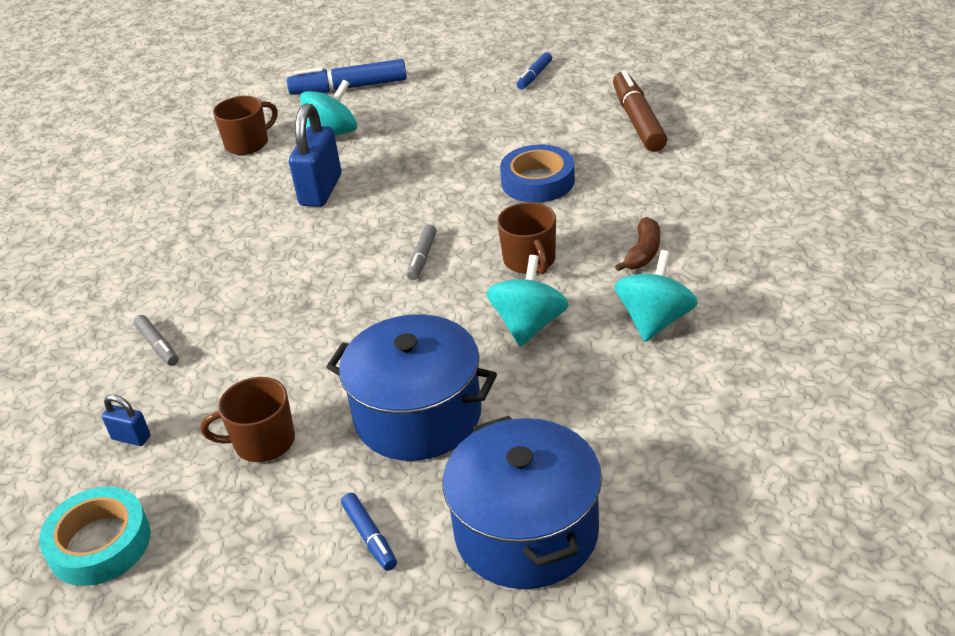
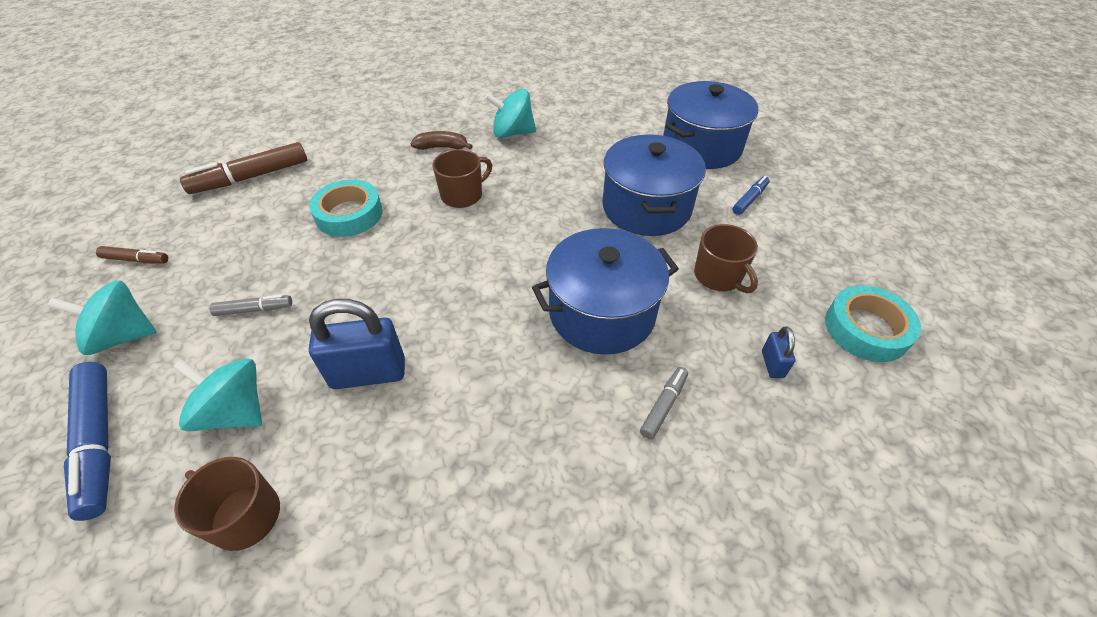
camera: 115 degrees left, 10 degrees up
grey marker [407,225,437,280] -> grey marker moved to [209,295,292,316]
turquoise spinning top [486,255,569,346] -> turquoise spinning top moved to [47,280,157,355]
blue tape [500,144,575,203] -> turquoise tape [309,179,383,237]
blue marker [517,52,552,89] -> brown marker [96,246,168,264]
none -> blue pot [532,228,679,355]

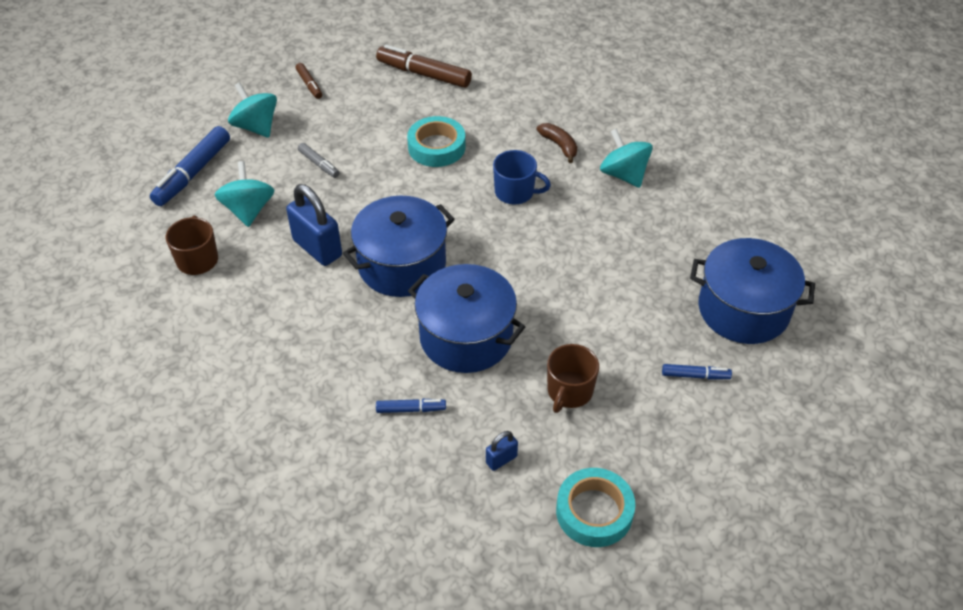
camera: 55 degrees right, 0 degrees up
brown mug [432,149,492,208] -> blue mug [493,150,551,204]
blue pot [602,134,706,236] -> blue pot moved to [343,196,455,297]
grey marker [640,367,688,439] -> blue marker [376,399,446,413]

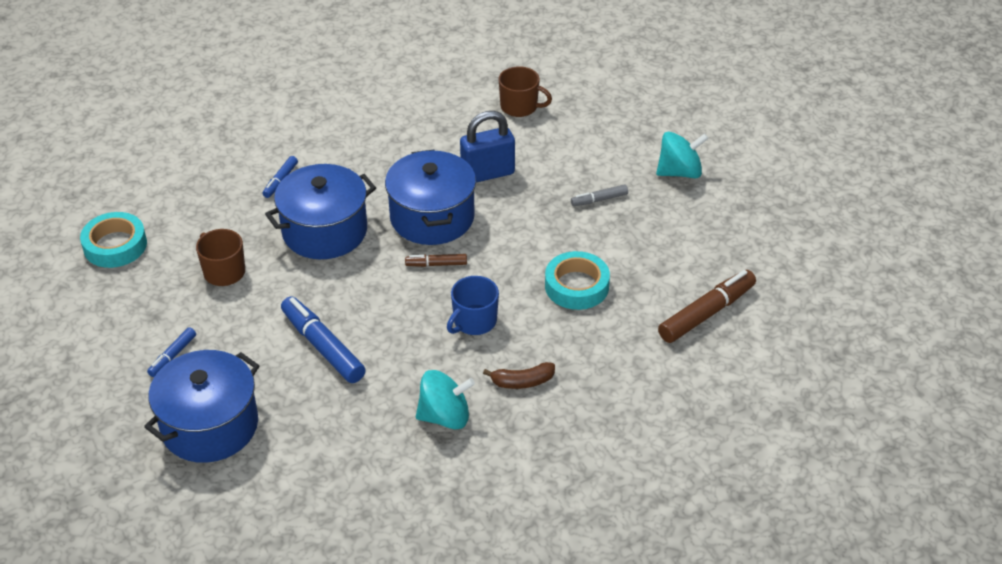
camera: 115 degrees right, 5 degrees down
blue marker [150,126,230,206] -> blue marker moved to [281,296,366,383]
turquoise spinning top [215,161,274,227] -> none
brown marker [296,63,322,99] -> brown marker moved to [405,254,467,267]
blue padlock [486,431,518,471] -> none

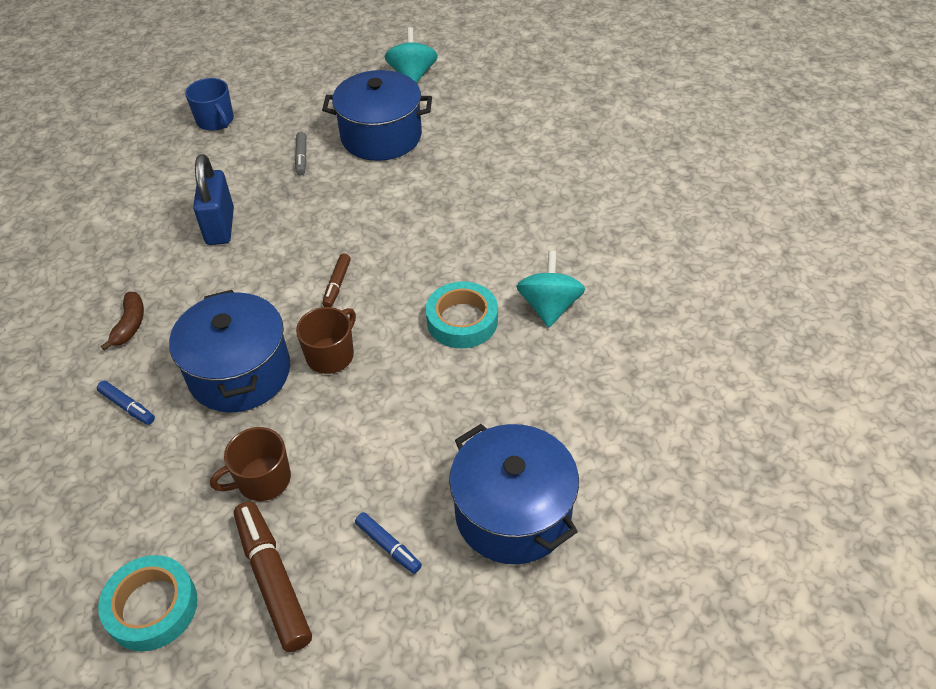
camera: 75 degrees left, 5 degrees up
blue marker [281,296,366,383] -> none
blue pot [385,150,476,245] -> blue pot moved to [322,70,432,161]
blue mug [447,276,499,335] -> blue mug moved to [185,78,234,131]
brown banana [483,362,555,389] -> brown banana moved to [101,292,144,351]
brown mug [499,66,552,117] -> brown mug moved to [296,307,356,374]
turquoise tape [545,251,610,310] -> turquoise tape moved to [426,281,498,349]
turquoise spinning top [656,132,709,178] -> turquoise spinning top moved to [385,27,438,83]
brown marker [658,270,756,343] -> brown marker moved to [234,501,312,652]

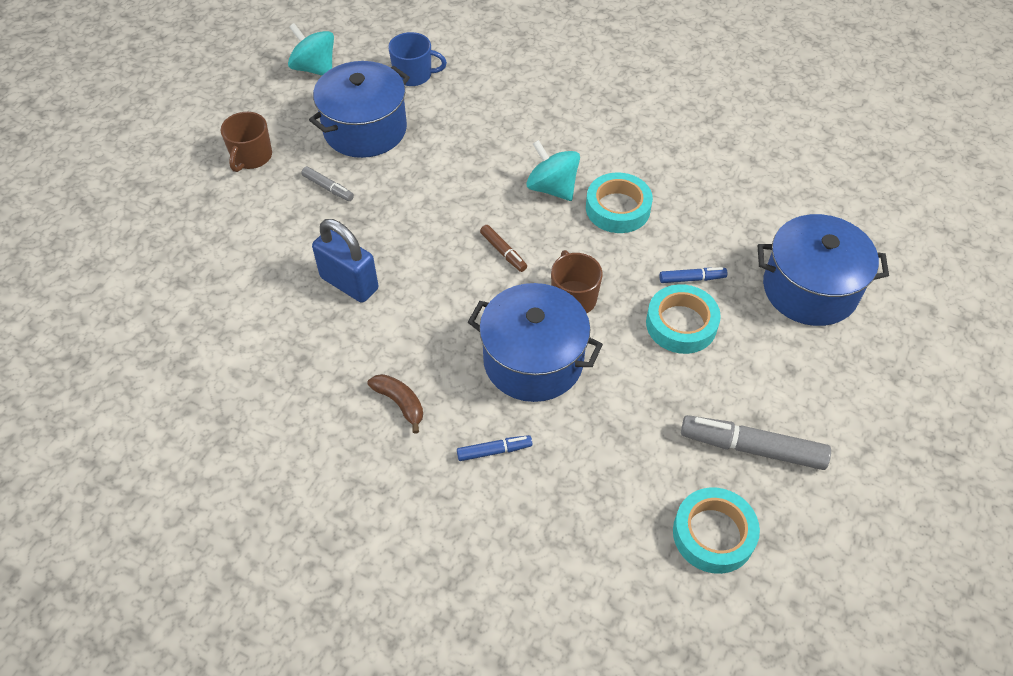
camera: 50 degrees left, 5 degrees up
blue mug [185,78,234,131] -> blue mug moved to [388,32,447,86]
brown mug [210,427,291,501] -> brown mug moved to [220,112,272,172]
brown marker [234,501,312,652] -> grey marker [681,415,831,470]
blue marker [355,512,422,574] -> blue marker moved to [659,267,727,283]
turquoise spinning top [516,251,585,328] -> turquoise spinning top moved to [526,140,580,201]
none -> turquoise tape [646,284,721,354]

